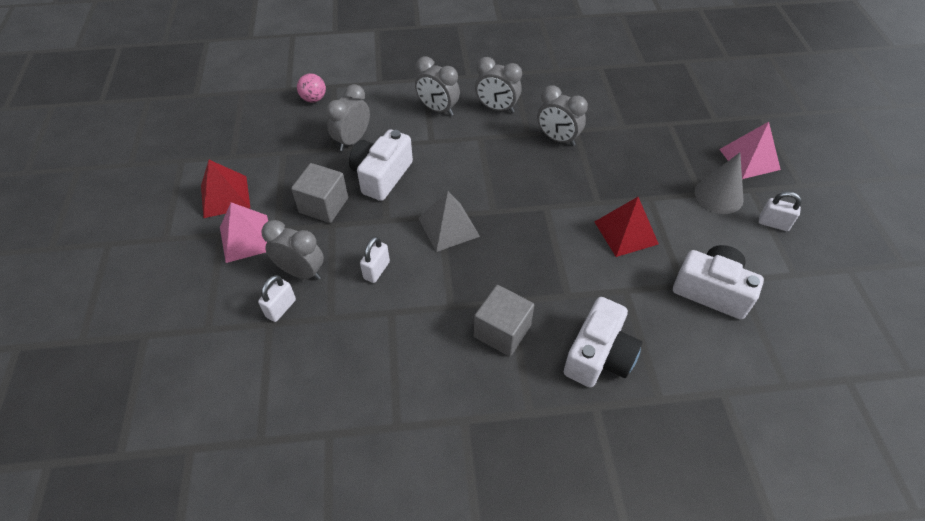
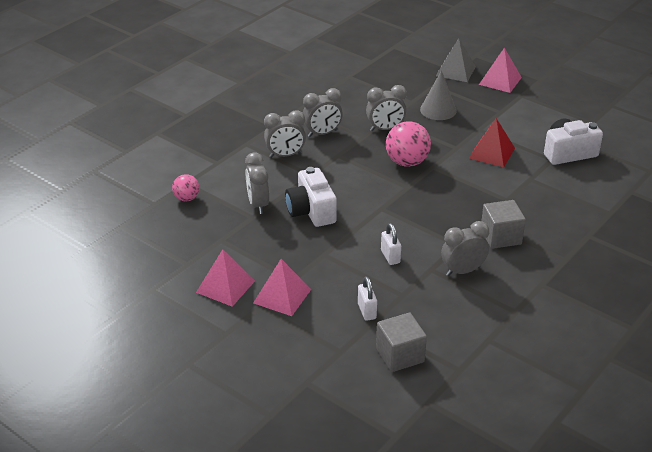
camera: 45 degrees left, 15 degrees down
red pyramid [201,160,251,218] -> pink pyramid [196,249,255,307]
grey clock [261,220,324,280] -> grey clock moved to [441,221,489,276]
grey cube [291,163,348,223] -> grey cube moved to [376,313,427,372]
grey pyramid [419,191,480,252] -> grey pyramid moved to [436,38,476,82]
white camera [564,297,642,387] -> none
grey cone [695,153,744,214] -> grey cone moved to [420,70,457,120]
white padlock [759,191,802,231] -> none
none -> pink ball [386,121,431,167]

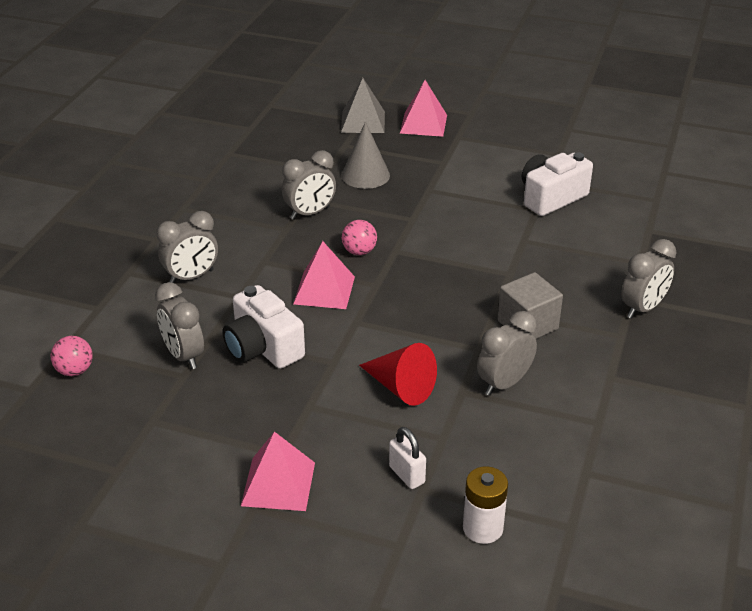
camera: 20 degrees left, 0 degrees up
pink pyramid [196,249,255,307] -> pink pyramid moved to [293,241,355,309]
grey clock [303,88,343,137] -> grey clock moved to [621,239,676,319]
grey cube [376,313,427,372] -> white battery [463,466,508,544]
white padlock [381,223,401,265] -> red cone [359,343,437,406]
pink ball [386,121,431,167] -> pink ball [342,220,377,255], size x0.58
red pyramid [469,118,515,167] -> none

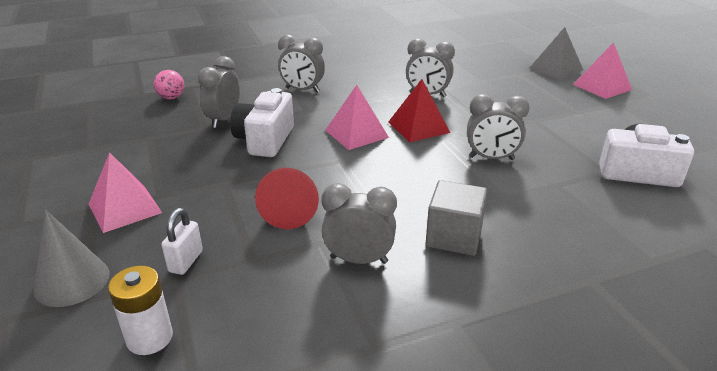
camera: 50 degrees right, 5 degrees down
grey cone [342,122,390,189] -> grey cone moved to [33,210,110,307]
pink ball [342,220,377,255] -> red pyramid [388,79,450,142]
grey clock [621,239,676,319] -> grey clock moved to [467,94,530,160]

